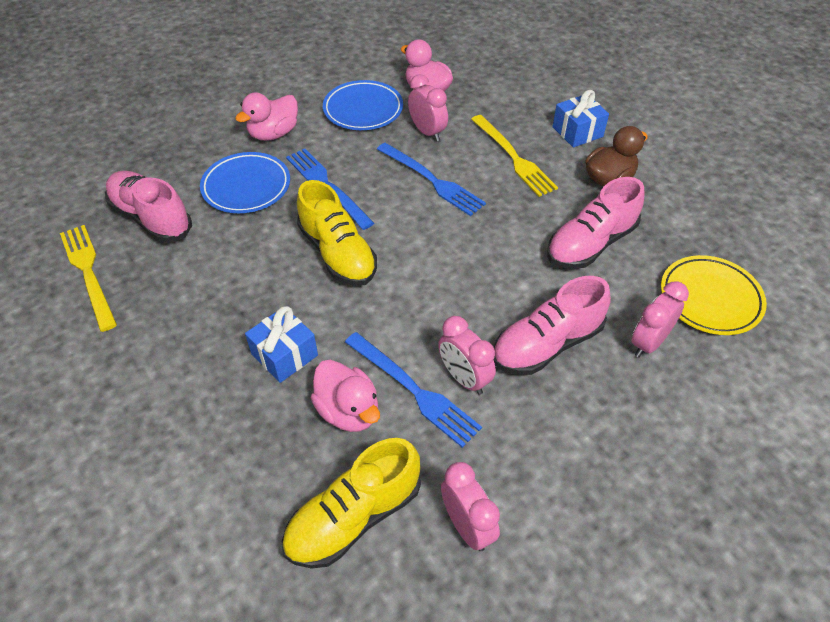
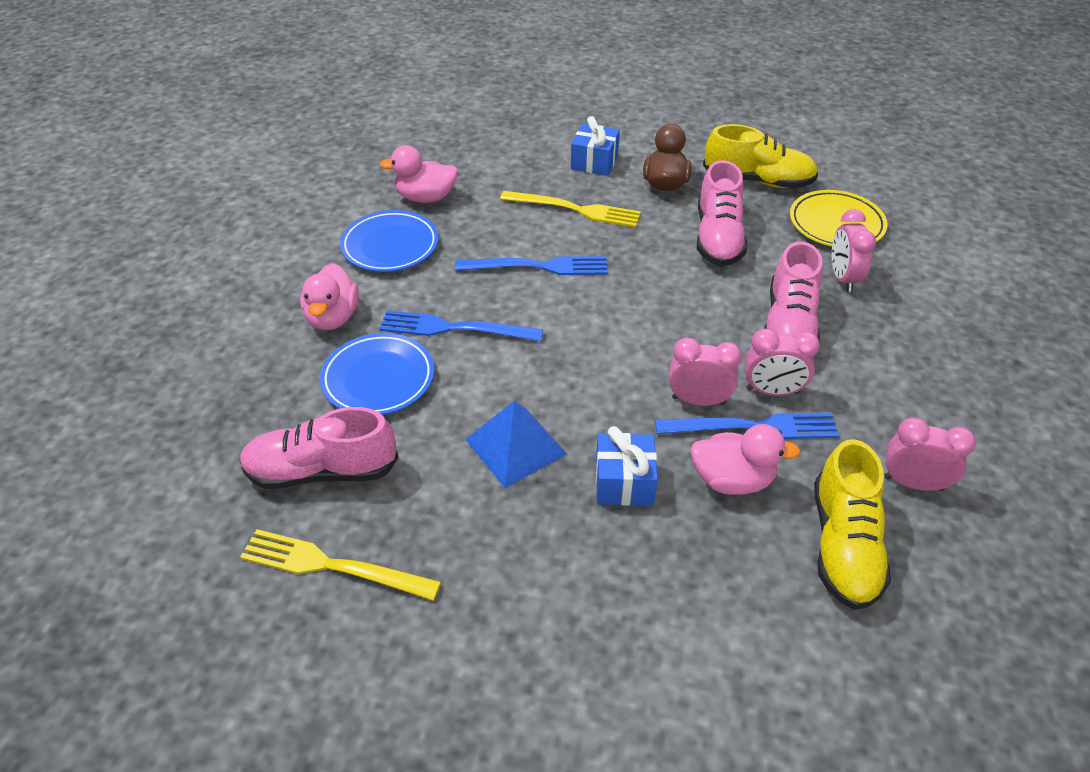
camera: 45 degrees left, 5 degrees down
yellow shoe [297,180,377,286] -> yellow shoe moved to [703,124,818,188]
pink clock [408,74,448,141] -> pink clock moved to [669,338,742,406]
none -> blue pyramid [465,401,567,488]

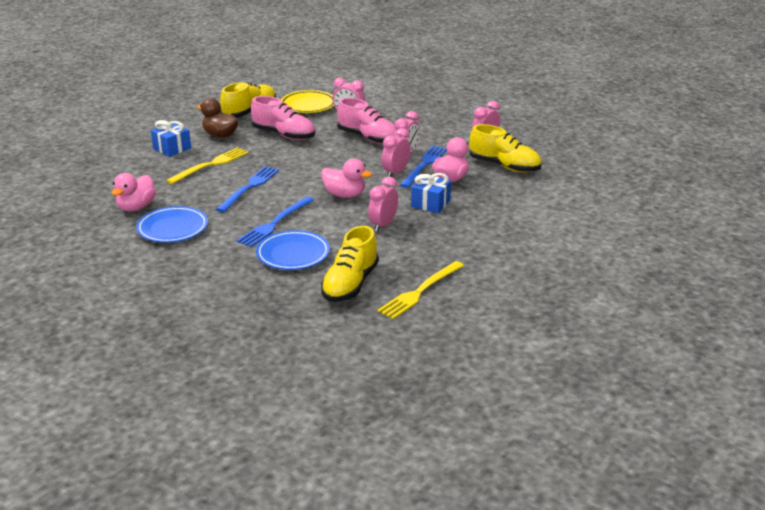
camera: 65 degrees left, 15 degrees down
pink shoe [239,407,399,489] -> yellow shoe [321,226,379,302]
pink duck [300,263,359,330] -> pink duck moved to [321,159,372,198]
blue pyramid [465,401,567,488] -> pink clock [368,177,398,232]

